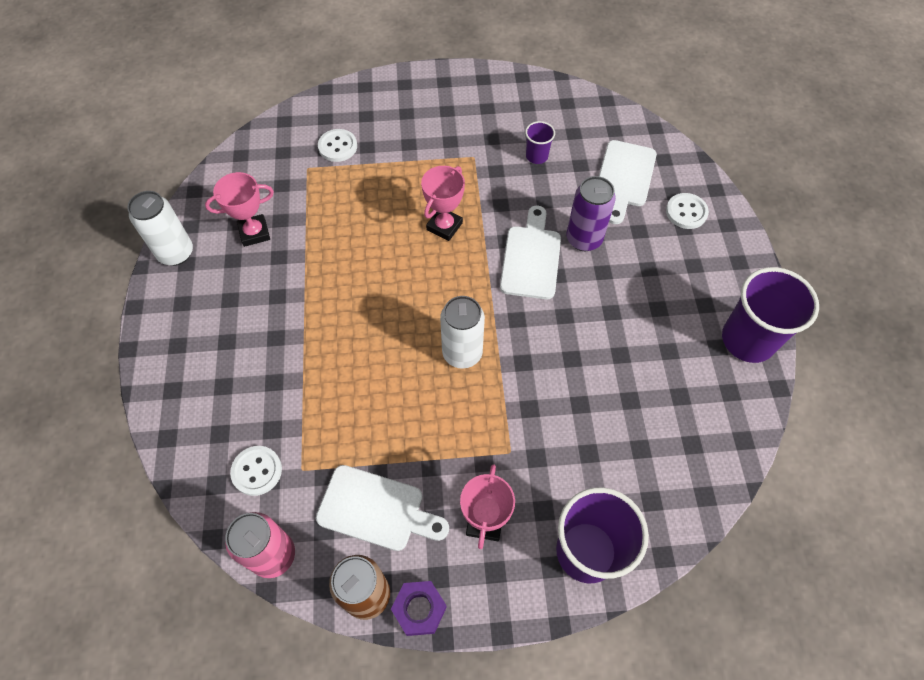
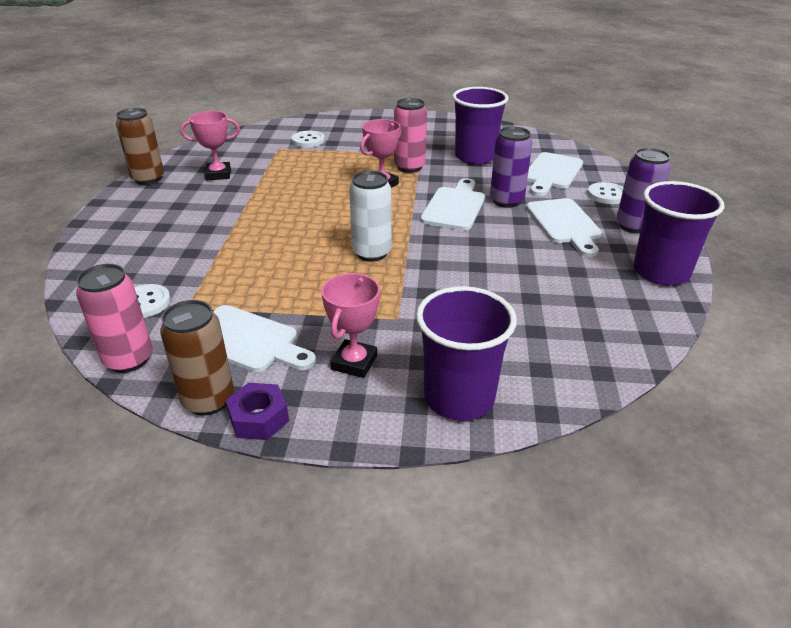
camera: 10 degrees right, 25 degrees down
white can [127,191,193,266] -> brown can [116,108,164,185]
purple cup [525,121,555,164] -> purple cup [452,87,508,164], size x2.07
none -> pink can [394,98,427,173]
none -> white cutting board [526,198,602,257]
none -> purple can [617,148,671,234]

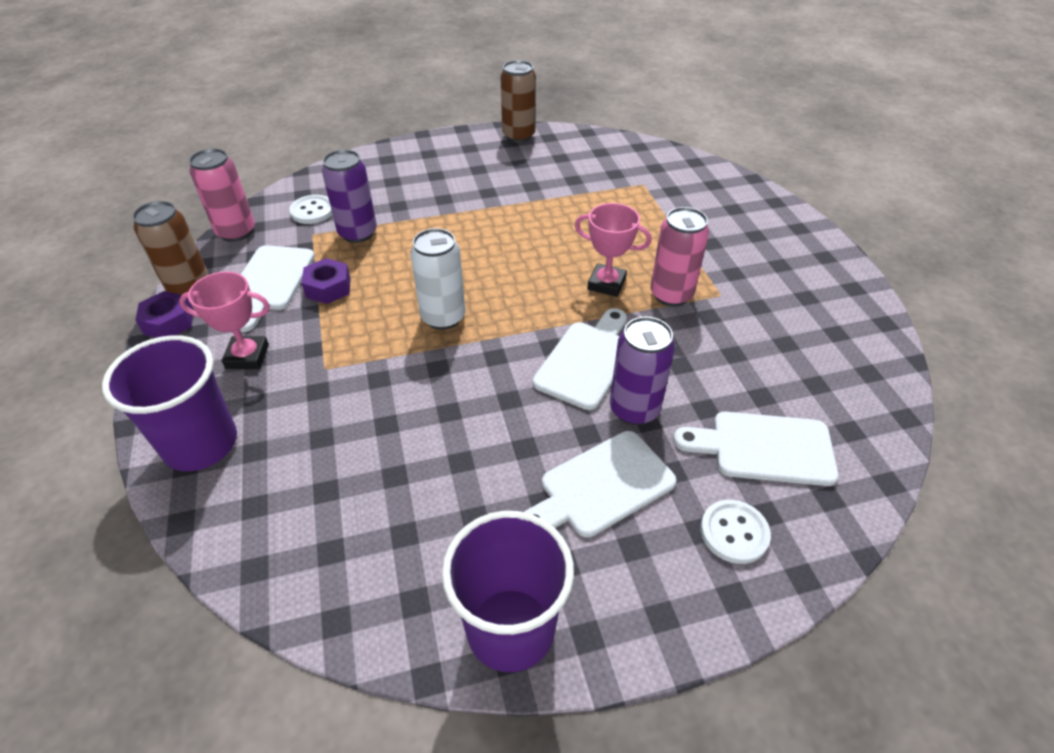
camera: 70 degrees right, 10 degrees up
pink trophy [181,111,240,180] -> none
white button [292,131,325,147] -> none
white cutting board [420,178,485,230] -> white cutting board turned 60 degrees counterclockwise [533,308,627,410]
purple cup [452,87,508,164] -> none
purple can [617,148,671,234] -> purple can moved to [322,149,377,243]
none -> purple nut [301,258,351,304]

